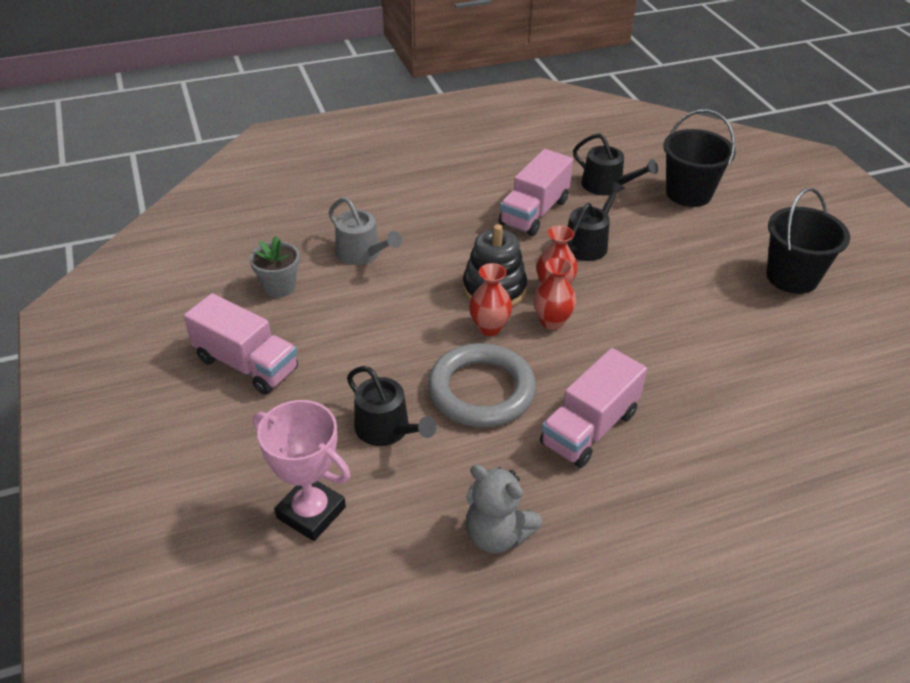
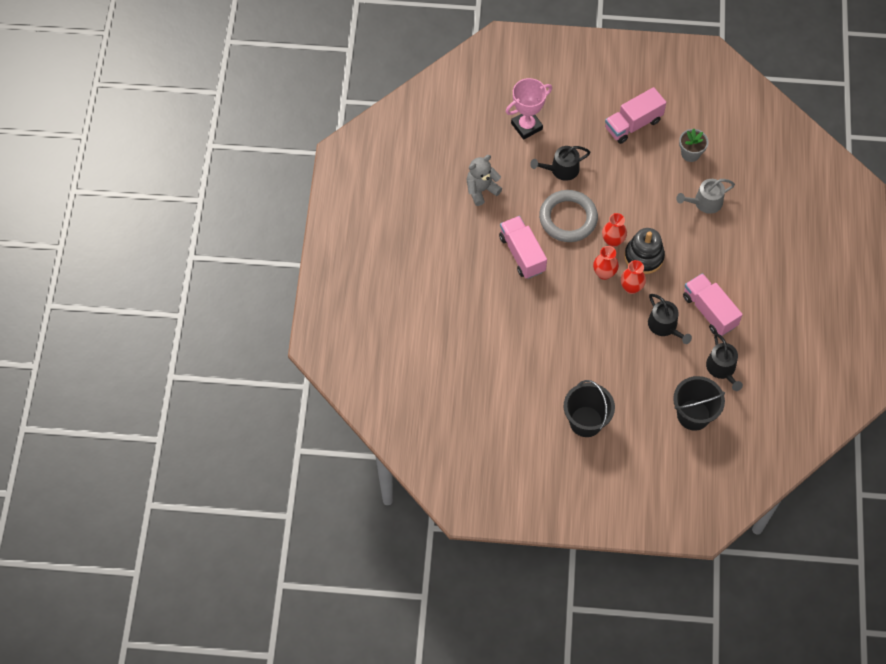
camera: 115 degrees right, 20 degrees up
black watering can [573,133,658,196] -> black watering can turned 75 degrees counterclockwise [706,334,743,391]

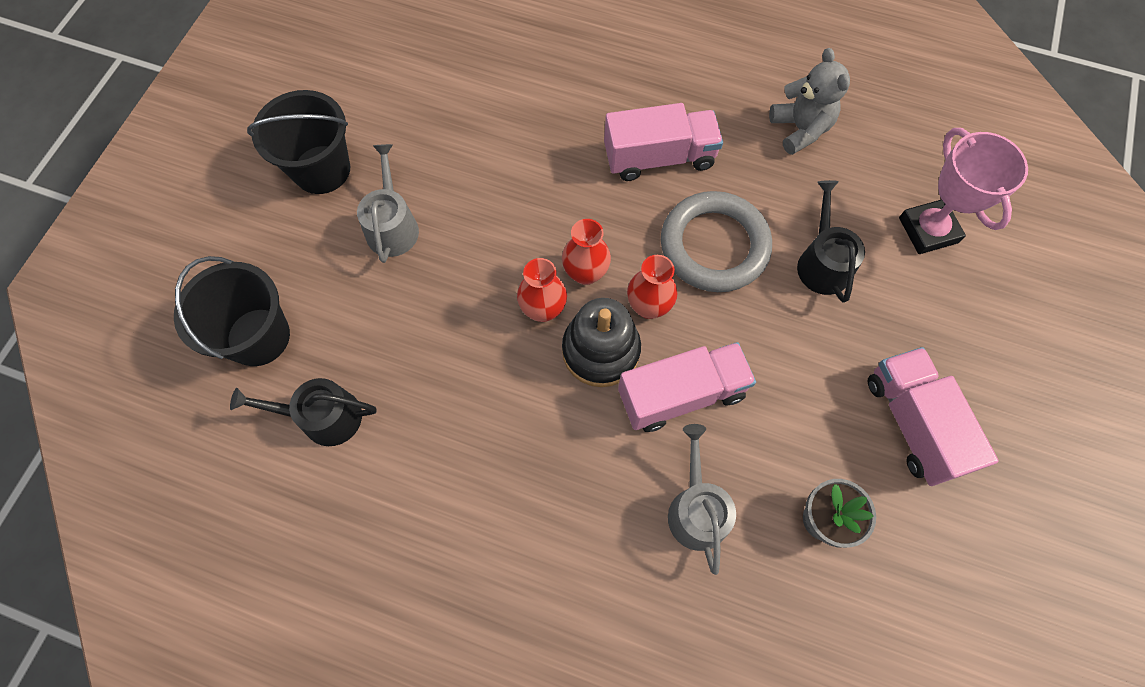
camera: 105 degrees right, 5 degrees up
black watering can [648,294,692,344] -> none
pink truck [683,273,743,336] -> pink truck moved to [618,342,756,432]
none -> grey watering can [357,144,419,263]

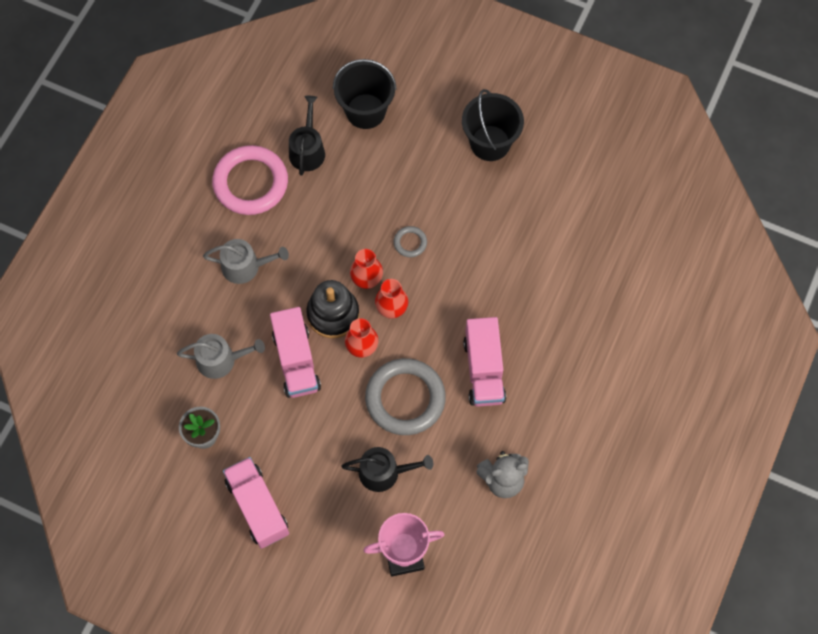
camera: 95 degrees right, 0 degrees up
grey watering can [357,144,419,263] -> grey watering can moved to [203,239,289,284]
pink truck [868,347,999,486] -> pink truck turned 105 degrees counterclockwise [223,457,289,549]
none -> pink ring [212,145,288,215]
none -> grey ring [394,226,427,257]

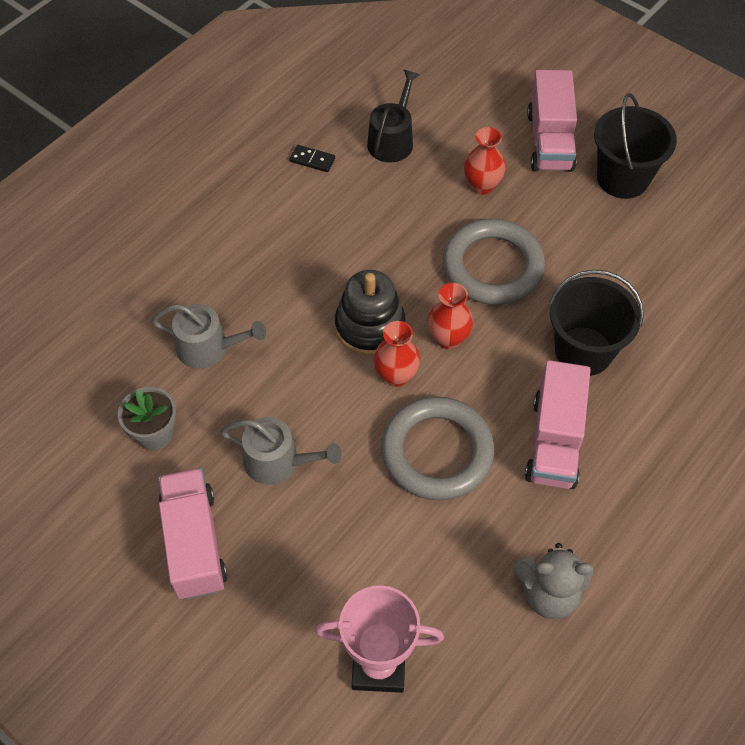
camera: 15 degrees right, 10 degrees down
grey watering can [203,239,289,284] -> grey watering can moved to [220,417,342,485]
pink ring [212,145,288,215] -> black domino [290,145,335,172]
pink truck [270,307,321,398] -> pink truck moved to [527,70,577,172]
black bucket [333,59,397,129] -> black bucket moved to [549,270,644,376]
black watering can [342,447,433,492] -> none
red vase [350,249,383,289] -> red vase moved to [464,127,506,195]
grey ring [394,226,427,257] -> grey ring [443,219,545,305], size x2.29

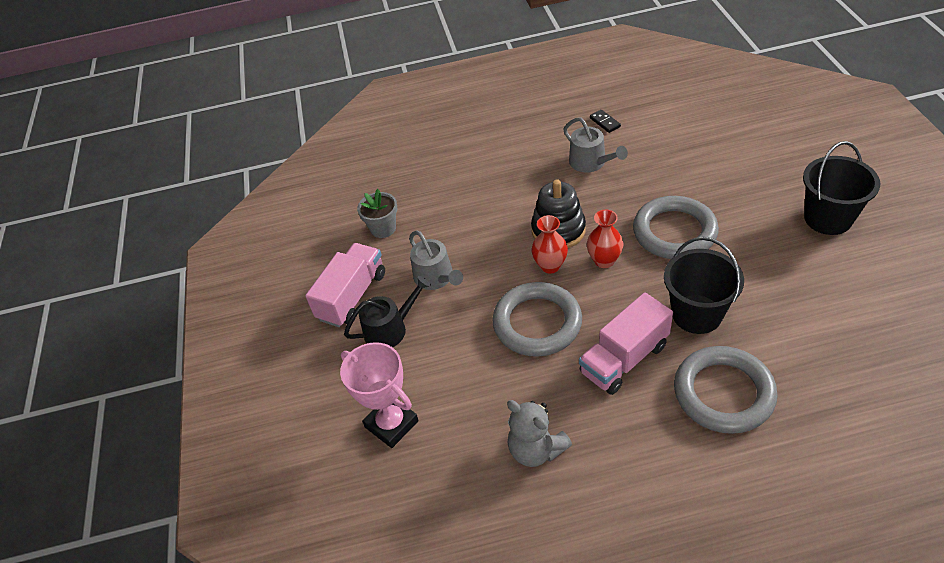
camera: 45 degrees right, 10 degrees down
grey watering can [151,304,266,369] -> grey watering can moved to [563,117,628,172]
black watering can [367,70,420,162] -> black watering can moved to [344,276,431,347]
red vase [464,127,506,195] -> none
pink truck [527,70,577,172] -> none
none -> grey ring [674,346,778,434]

